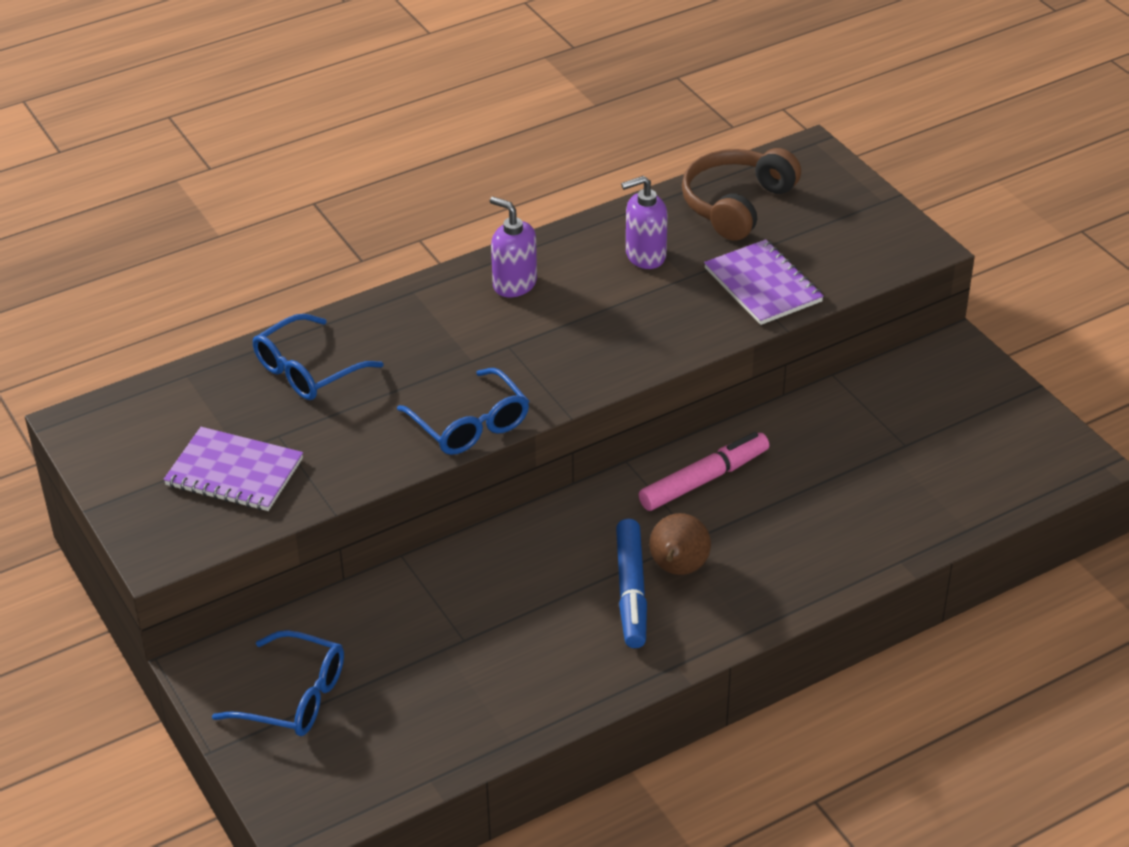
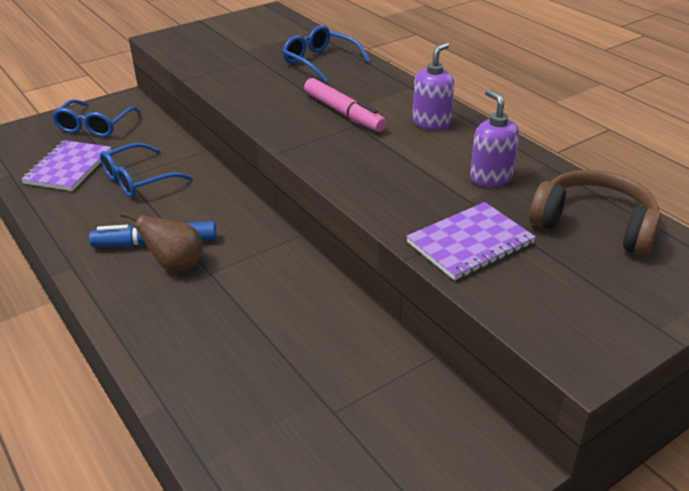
camera: 85 degrees right, 5 degrees down
purple notebook [163,427,303,511] -> purple notebook moved to [21,140,111,191]
blue glasses [397,368,529,455] -> blue glasses moved to [100,143,193,197]
pink marker [638,432,769,511] -> pink marker moved to [304,78,387,132]

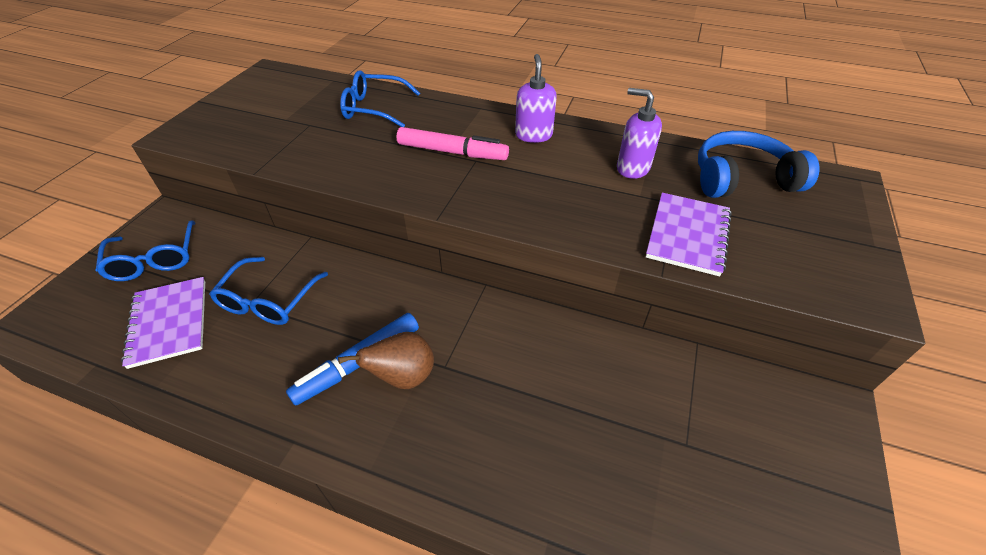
camera: 35 degrees left, 10 degrees up
brown headphones [530,170,661,256] -> blue headphones [698,131,820,198]

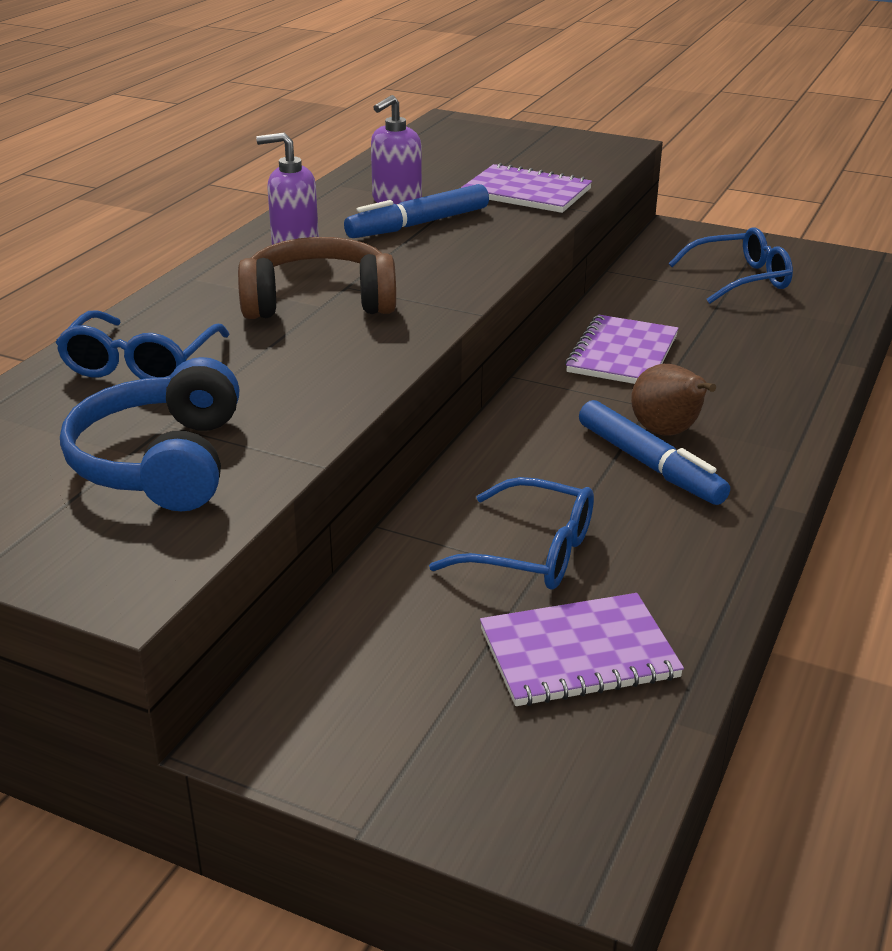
camera: 85 degrees left, 15 degrees down
blue glasses [96,220,196,281] -> blue glasses moved to [669,227,793,304]
pink marker [397,127,509,160] -> brown headphones [238,237,396,319]
blue headphones [698,131,820,198] -> blue headphones moved to [60,357,239,512]
none -> blue marker [344,184,489,238]
none -> purple notebook [565,315,679,384]

